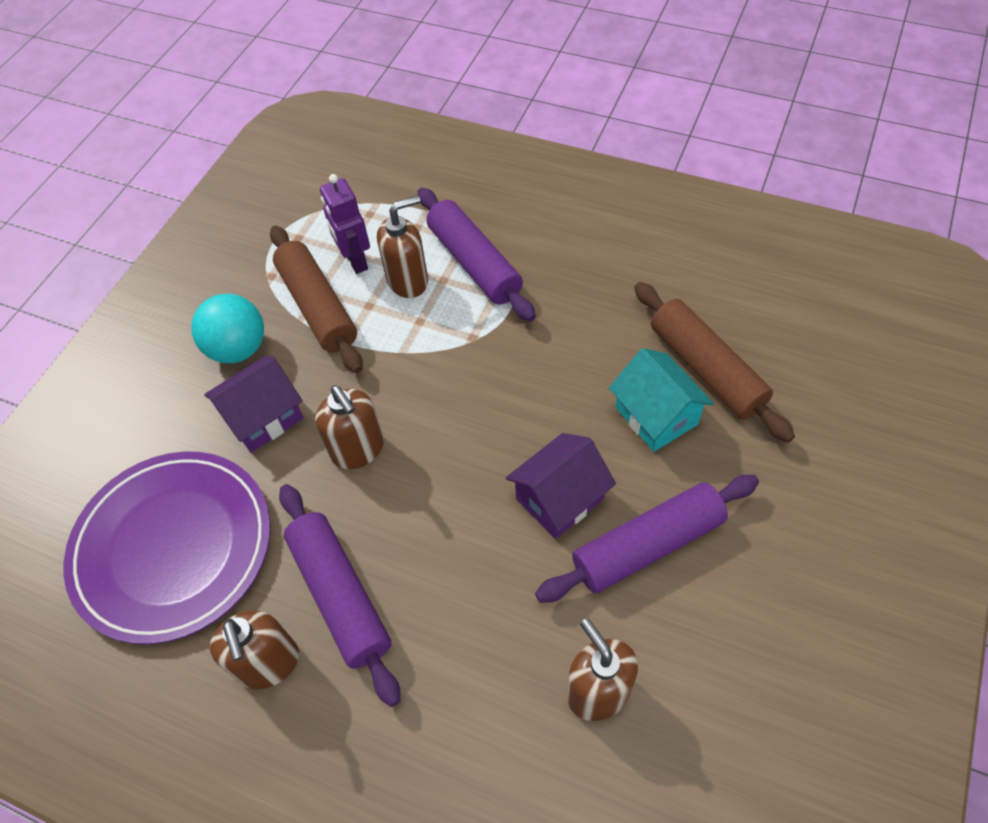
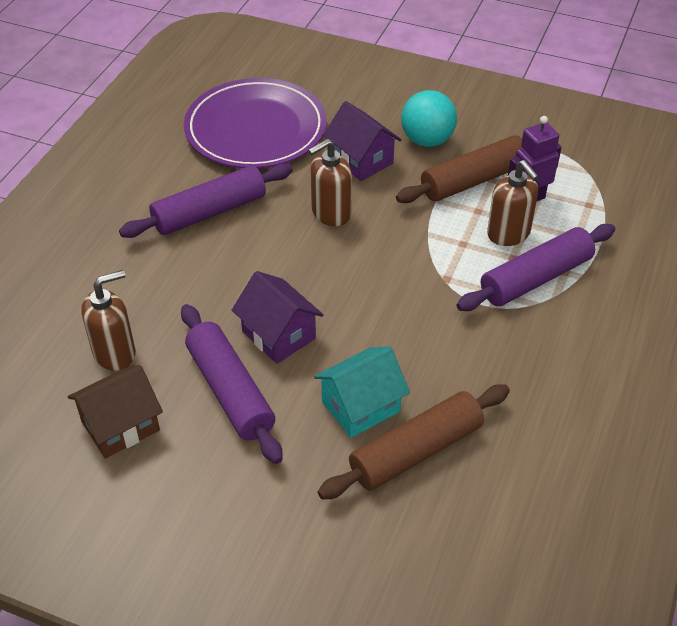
camera: 85 degrees right, 10 degrees down
brown soap dispenser [210,610,299,689] -> none
none -> brown house [68,365,163,458]

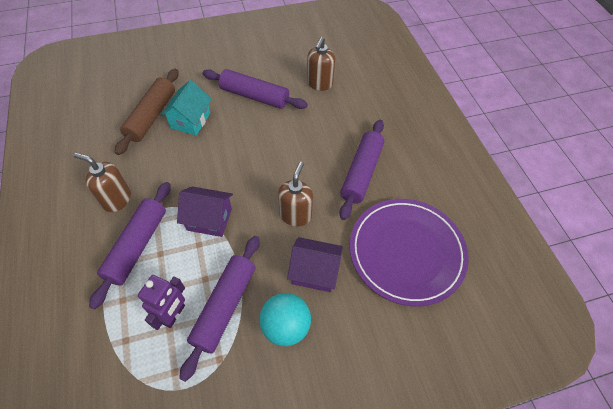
camera: 140 degrees right, 10 degrees up
brown house [68,365,163,458] -> none
purple house [232,271,323,364] -> purple house moved to [177,186,233,237]
brown rolling pin [396,135,522,203] -> purple rolling pin [179,236,259,382]
brown soap dispenser [487,160,539,246] -> brown soap dispenser moved to [73,153,131,212]

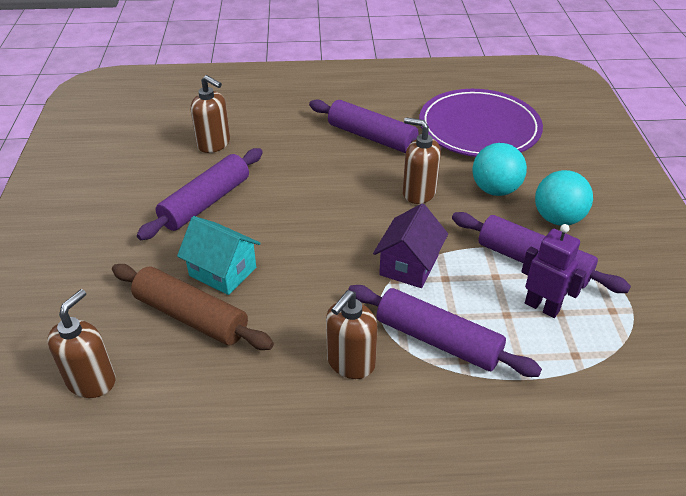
camera: 75 degrees left, 15 degrees down
purple house [287,237,343,292] -> turquoise ball [472,143,527,196]
none -> brown soap dispenser [47,289,116,398]

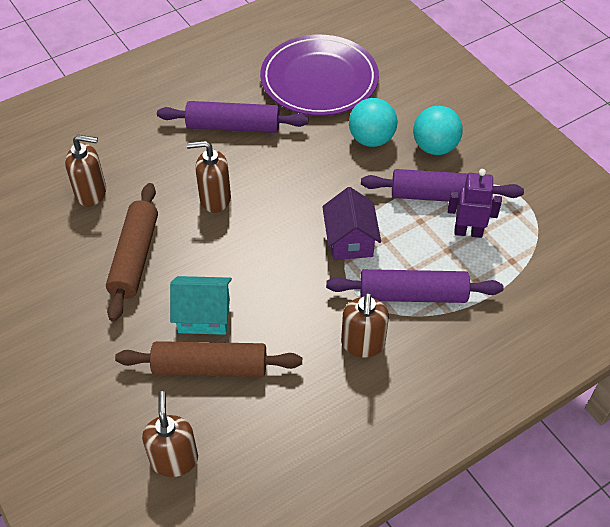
camera: 30 degrees left, 10 degrees up
purple rolling pin [137,148,263,240] -> brown rolling pin [106,183,158,322]
brown soap dispenser [403,117,441,204] -> brown soap dispenser moved to [187,141,231,213]

